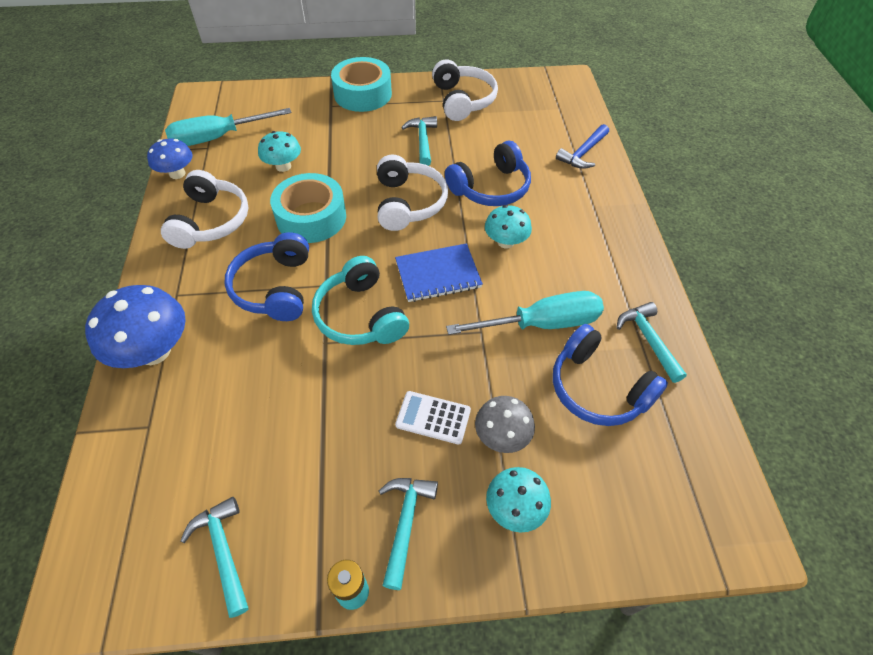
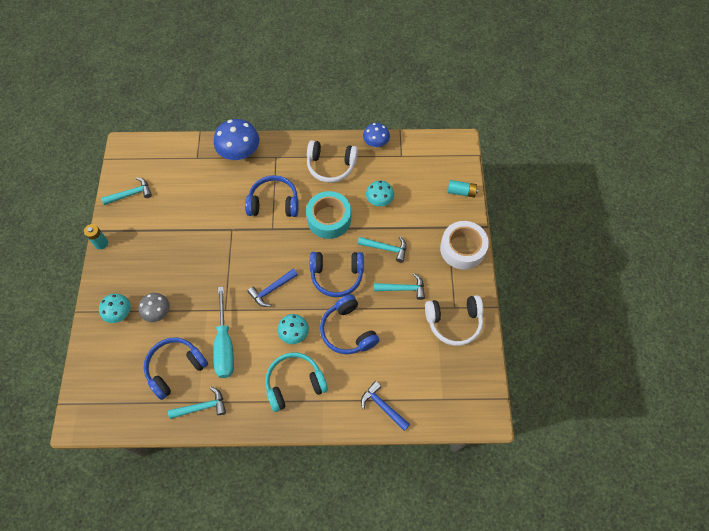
camera: 95 degrees right, 10 degrees up
turquoise screwdriver [165,108,292,146] -> none
turquoise headphones [312,256,409,345] -> turquoise headphones moved to [265,353,328,412]
turquoise tape [331,57,392,112] -> white tape [440,221,489,270]
white headphones [377,154,448,231] -> blue headphones [310,252,364,297]
turquoise hammer [379,478,438,590] -> turquoise hammer moved to [358,236,407,263]
blue notebook [395,243,483,302] -> blue hammer [247,269,298,307]
white calculator [395,391,471,445] -> none
none -> turquoise battery [448,180,478,197]

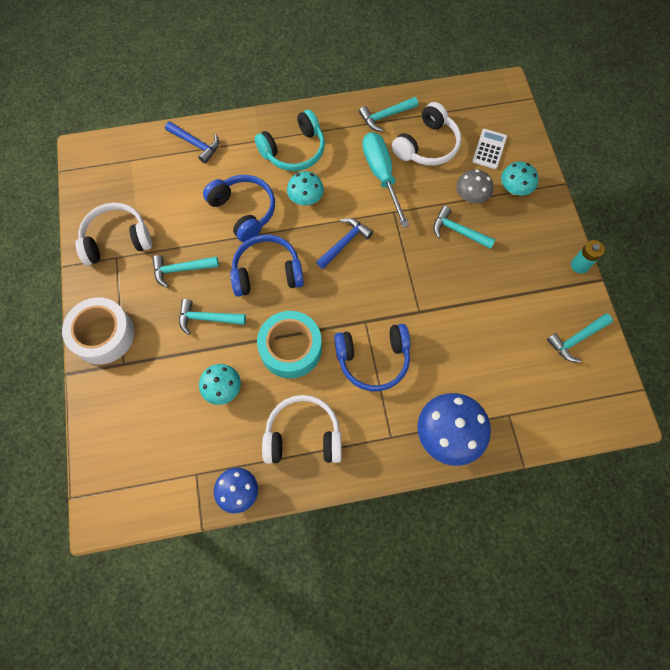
camera: 170 degrees right, 5 degrees up
blue headphones [144,337,208,400] -> white headphones [392,102,461,166]
turquoise battery [448,180,478,197] -> none
none -> turquoise hammer [433,206,496,249]
none -> white calculator [472,129,507,169]

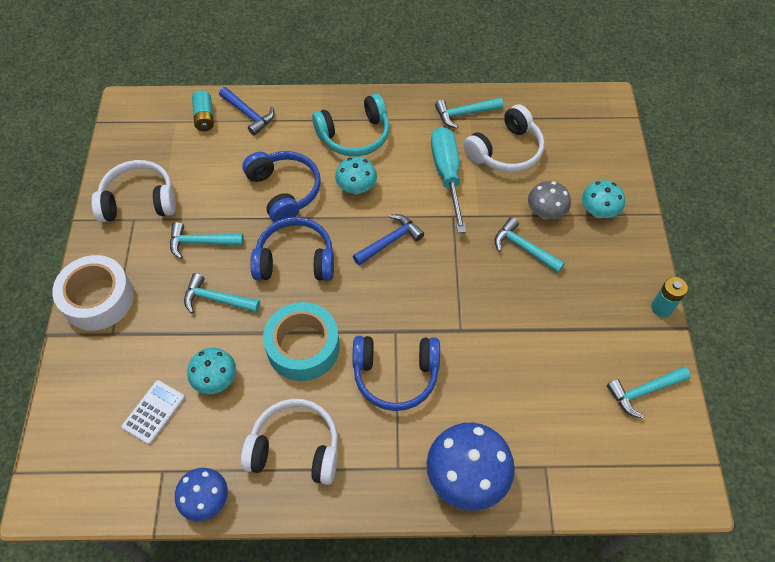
camera: 10 degrees right, 10 degrees down
white calculator [472,129,507,169] -> white calculator moved to [122,380,185,444]
none -> turquoise battery [192,90,214,131]

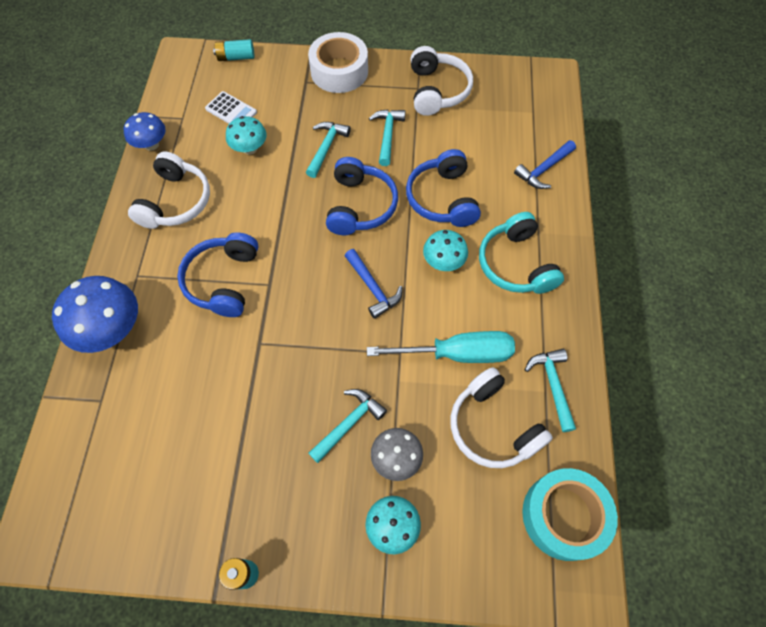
camera: 95 degrees right, 5 degrees up
turquoise battery [192,90,214,131] -> turquoise battery moved to [213,39,254,61]
blue headphones [242,151,321,223] -> blue headphones turned 105 degrees clockwise [406,149,481,227]
turquoise tape [263,302,340,381] -> turquoise tape moved to [522,468,618,561]
turquoise hammer [607,366,691,419] -> none

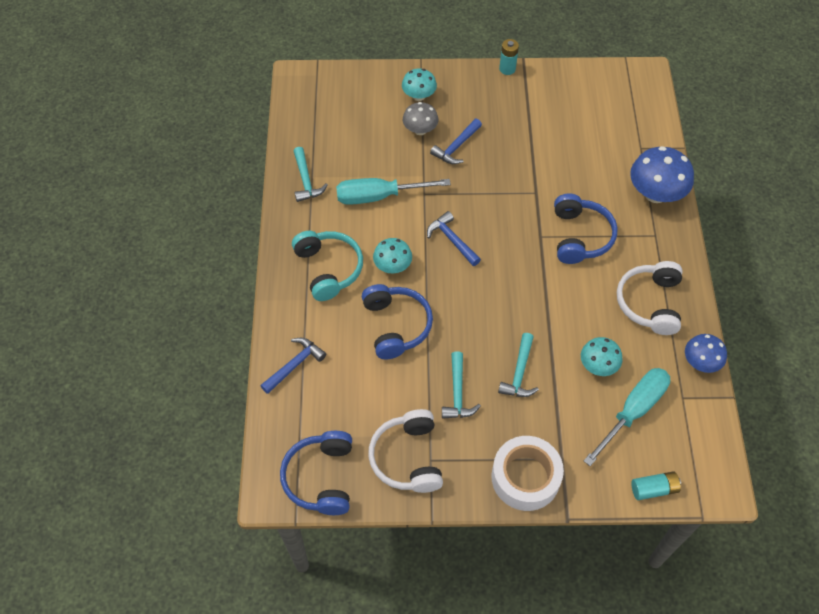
camera: 175 degrees right, 5 degrees down
white calculator [205,91,257,124] -> turquoise screwdriver [584,368,670,466]
turquoise hammer [308,389,387,463] -> blue hammer [430,119,482,164]
blue headphones [326,157,398,235] -> blue headphones moved to [280,431,352,515]
white headphones [451,367,553,468] -> none
turquoise tape [522,468,618,561] -> none

